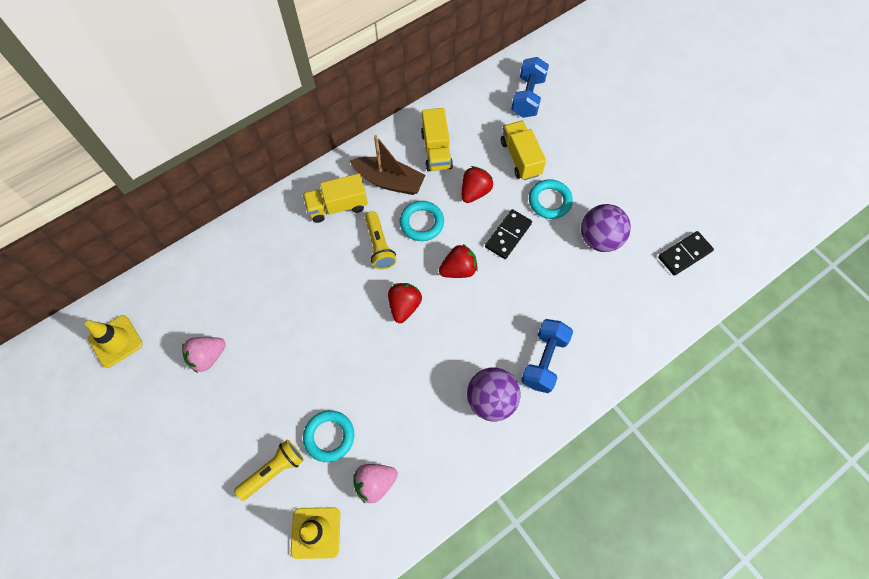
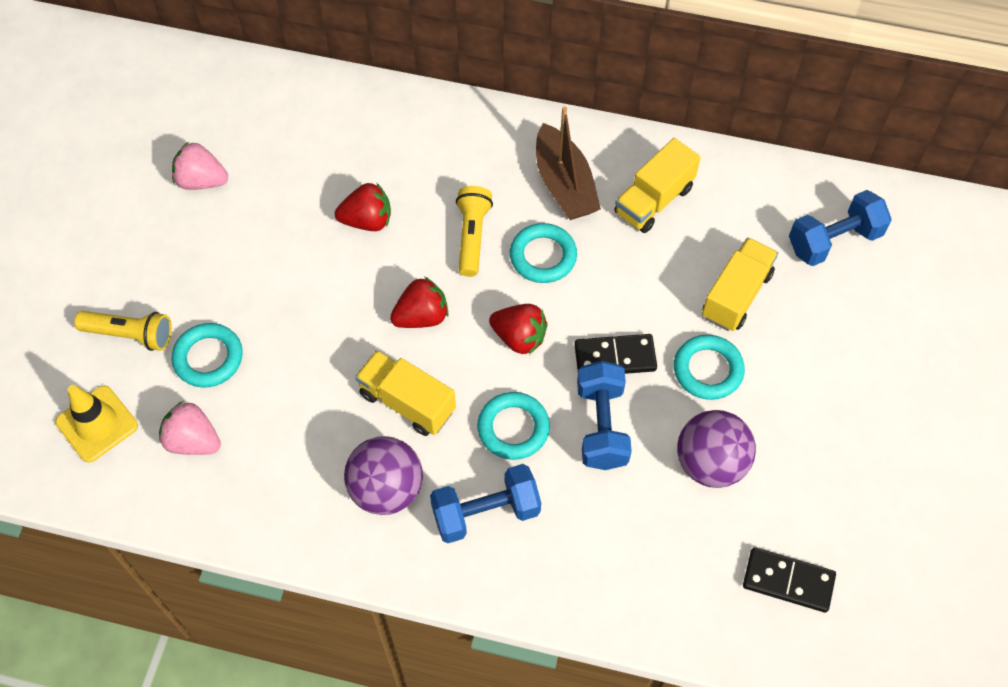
camera: 50 degrees right, 5 degrees down
yellow traffic cone [85,315,143,368] -> none
yellow truck [303,174,368,223] -> yellow truck moved to [355,350,456,436]
yellow flashlight [365,211,397,270] -> yellow flashlight turned 150 degrees clockwise [456,186,493,277]
red strawberry [462,166,493,203] -> red strawberry moved to [335,183,391,231]
none -> turquoise ring [477,392,550,460]
none -> blue dumbbell [577,361,632,470]

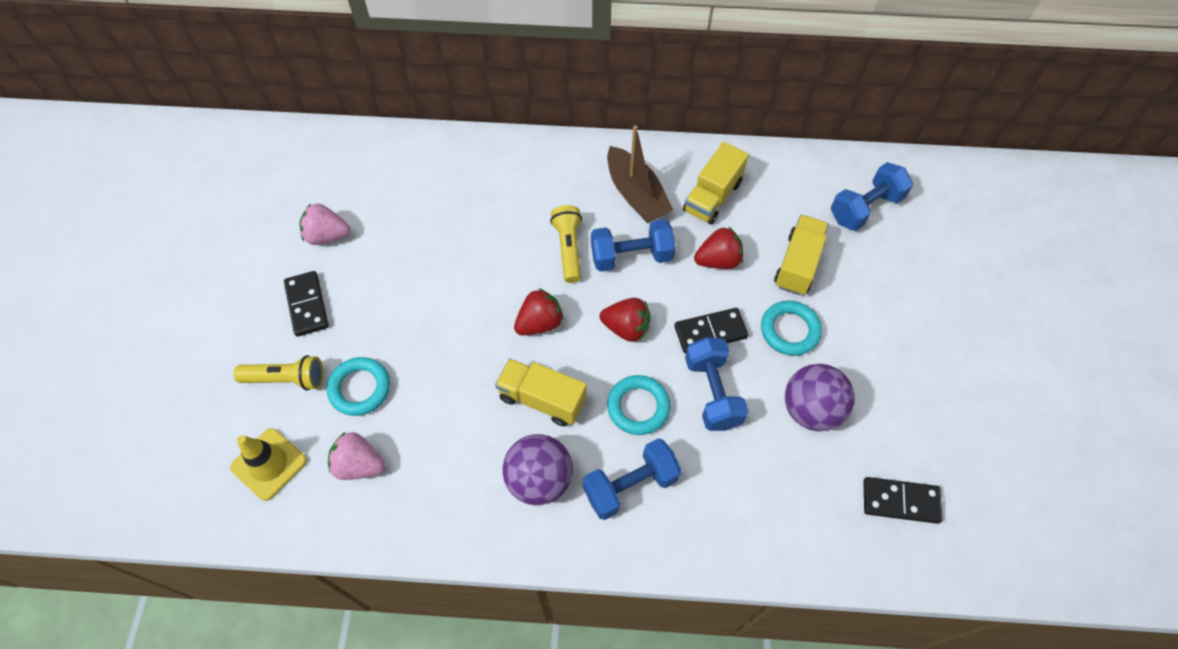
camera: 10 degrees left, 0 degrees up
red strawberry [335,183,391,231] -> red strawberry moved to [694,227,743,269]
turquoise ring [510,223,577,283] -> blue dumbbell [591,219,676,272]
none -> black domino [284,271,329,337]

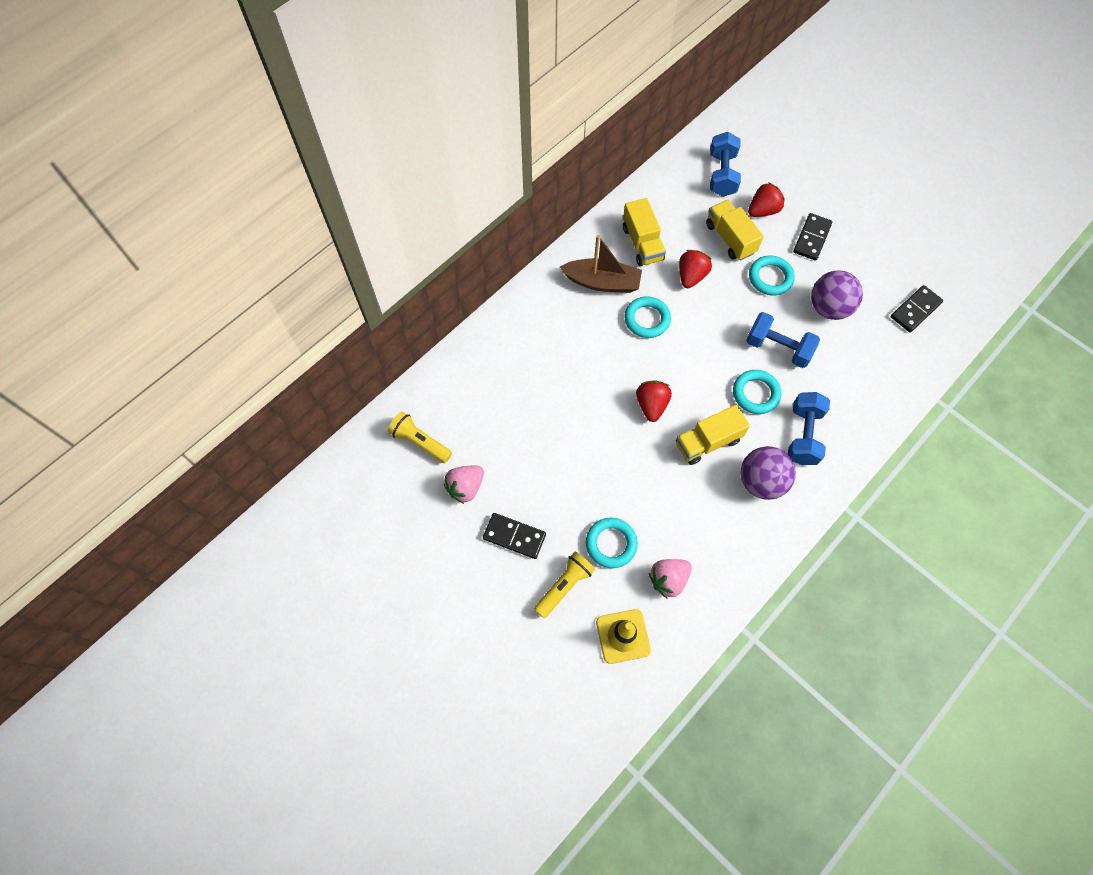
camera: 50 degrees left, 5 degrees up
yellow flashlight [550,205,582,283] -> yellow flashlight moved to [388,411,452,463]
blue dumbbell [591,219,676,272] -> turquoise ring [624,296,671,338]
red strawberry [600,298,650,342] -> red strawberry moved to [748,182,785,217]
black domino [674,308,748,353] -> black domino moved to [793,213,832,261]

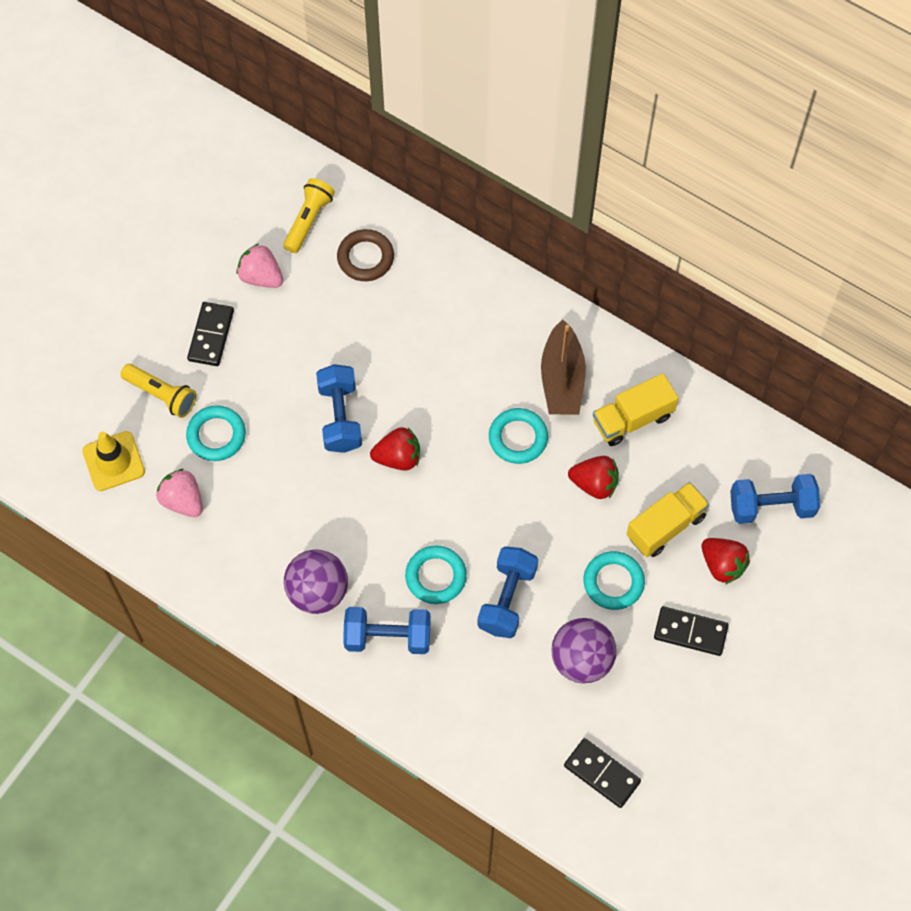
camera: 80 degrees right, 0 degrees up
yellow truck [676,405,750,465] -> none
none -> blue dumbbell [316,364,362,453]
none -> brown ring [337,229,394,281]

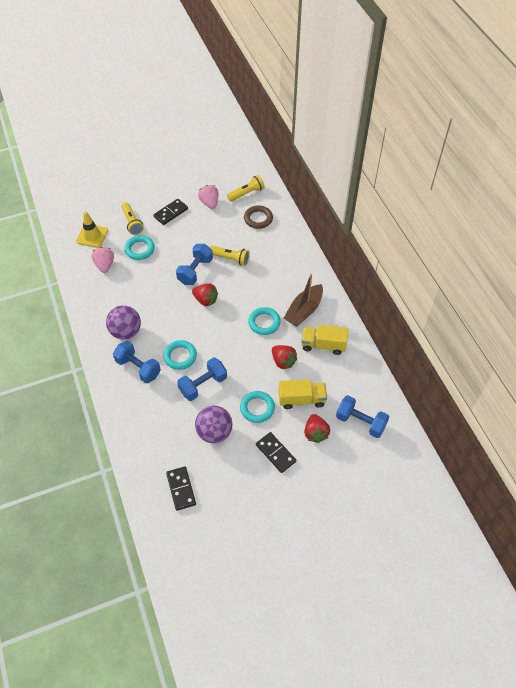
camera: 35 degrees right, 10 degrees down
none -> yellow flashlight [209,246,250,266]

